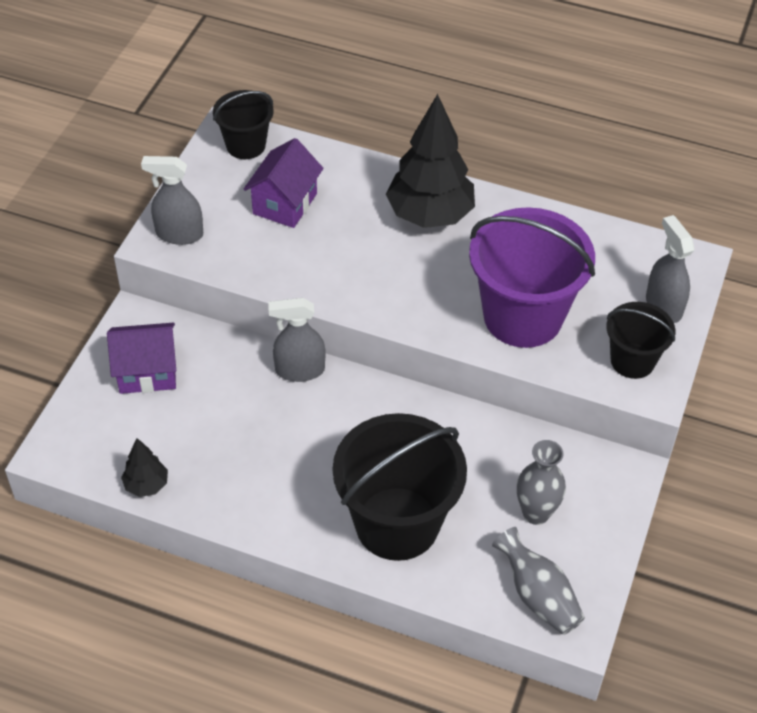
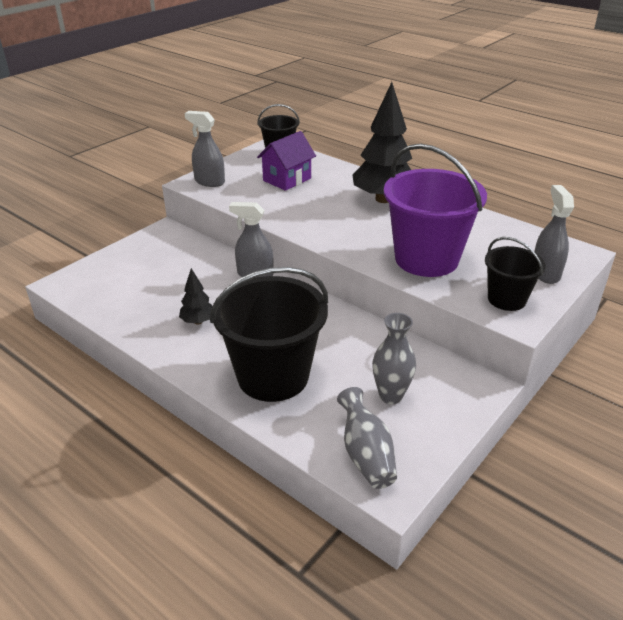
camera: 20 degrees right, 15 degrees down
purple house [107,323,176,394] -> none
black tree [121,438,168,497] -> black tree moved to [179,268,213,325]

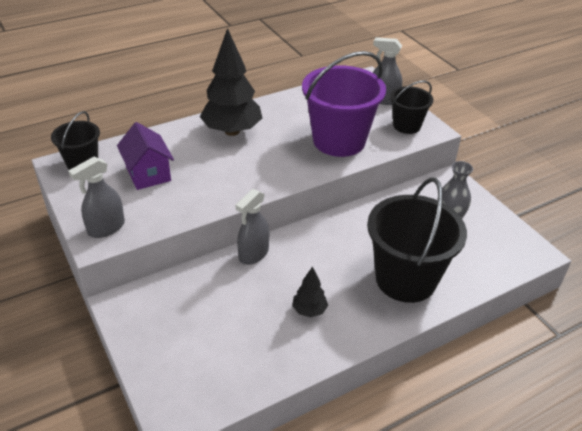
camera: 70 degrees left, 5 degrees up
grey vase [337,387,397,489] -> none

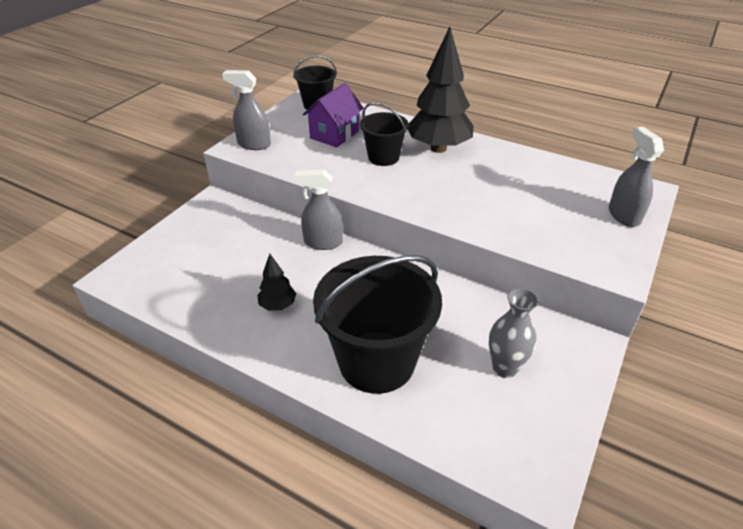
camera: 60 degrees right, 0 degrees up
purple bucket [302,51,386,157] -> none
black bucket [390,80,434,134] -> black bucket moved to [360,102,409,166]

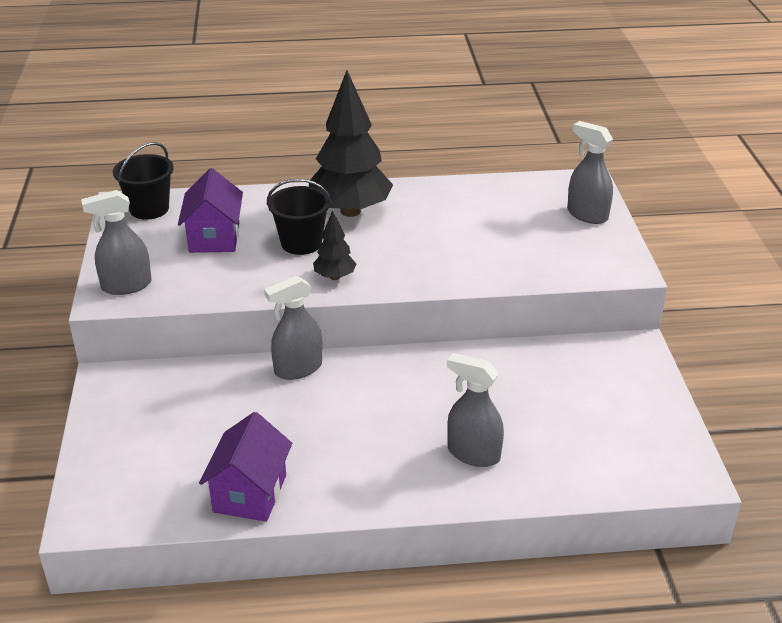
camera: 35 degrees left, 5 degrees down
black tree [257,254,297,311] -> black tree moved to [313,210,356,280]
black bucket [313,255,442,394] -> grey spray bottle [447,353,504,467]
grey vase [489,288,539,378] -> none
none -> purple house [199,412,292,522]

